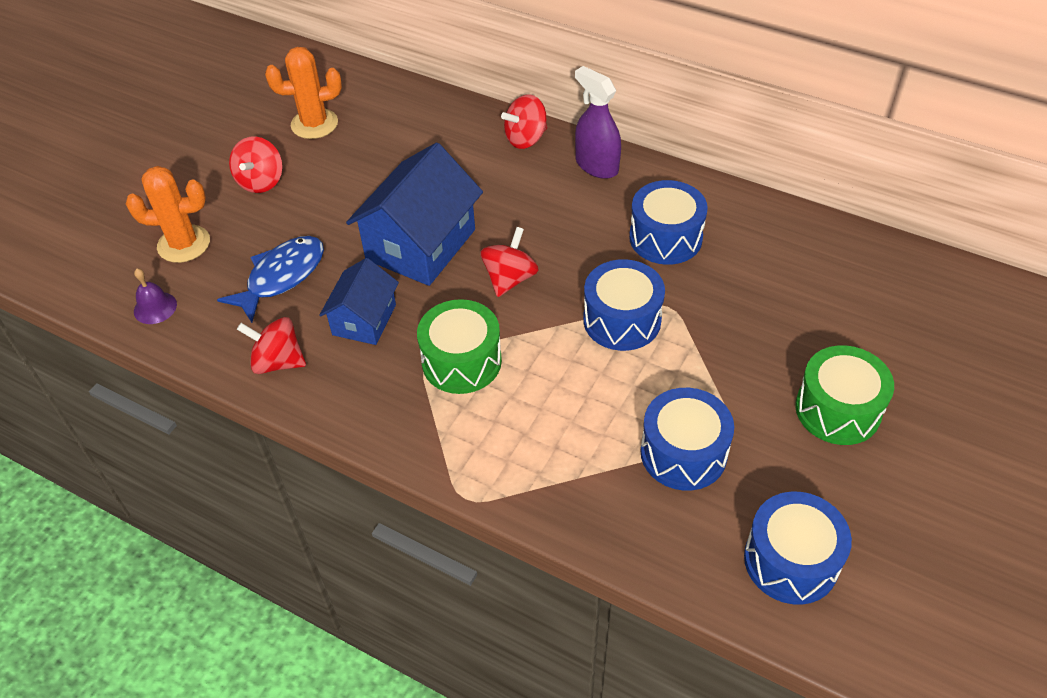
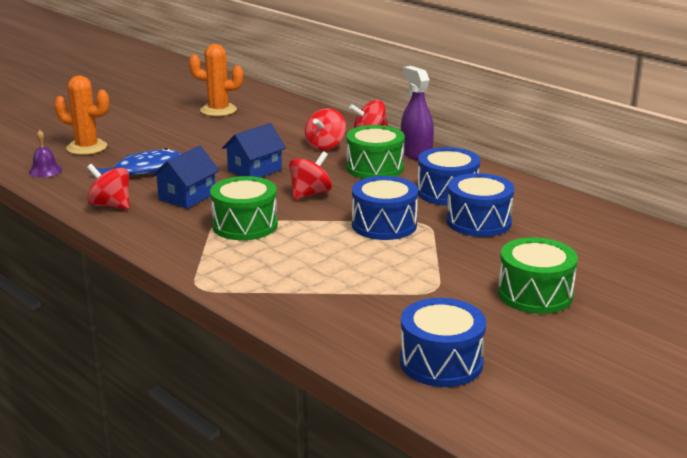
camera: 15 degrees right, 25 degrees down
red spinning top [229,136,282,193] -> red spinning top moved to [305,108,346,151]
blue house [346,143,483,286] -> blue house [222,123,286,178], size x0.59
blue drum [640,388,734,491] -> blue drum moved to [446,173,514,237]
none -> green drum [346,125,405,179]

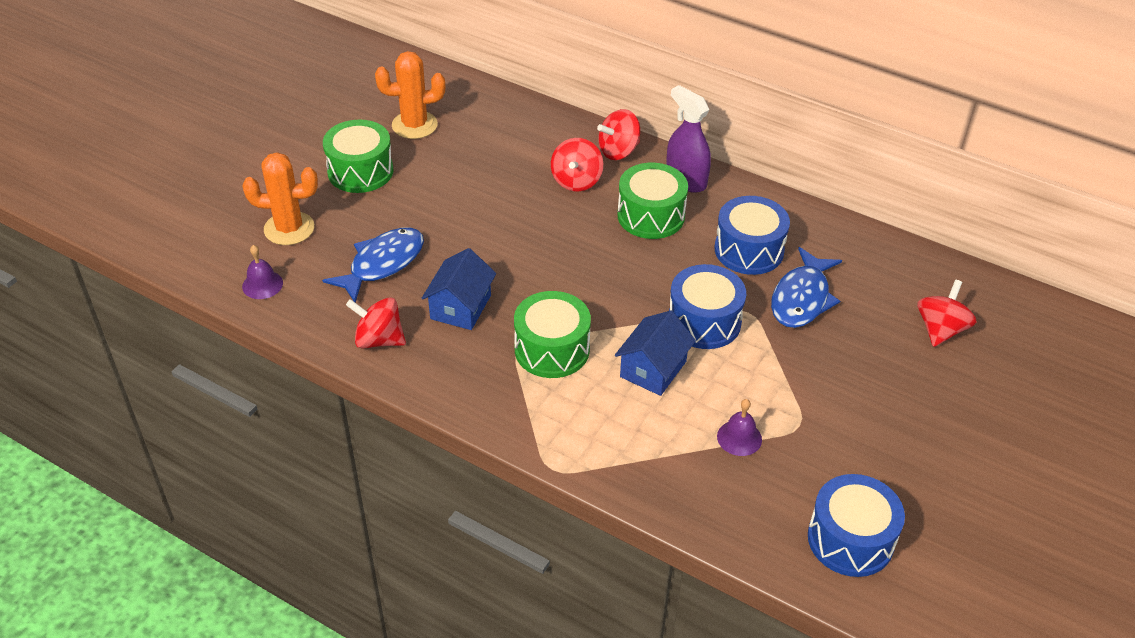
camera: 15 degrees left, 20 degrees up
blue house [222,123,286,178] -> blue house moved to [615,310,696,396]
red spinning top [289,151,332,200] -> red spinning top moved to [917,280,977,347]
blue drum [446,173,514,237] -> blue fish [771,247,842,328]
green drum [498,237,578,314] -> green drum moved to [323,120,393,193]
none -> purple bell [717,399,762,456]

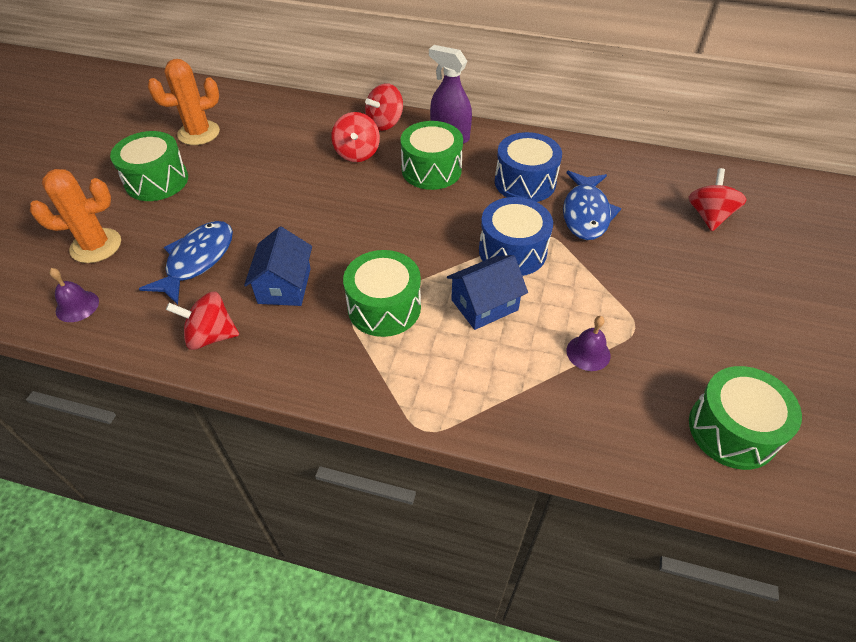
camera: 15 degrees left, 5 degrees up
blue house [615,310,696,396] -> blue house turned 45 degrees clockwise [447,255,528,330]
blue drum [808,474,905,577] -> green drum [689,366,802,470]

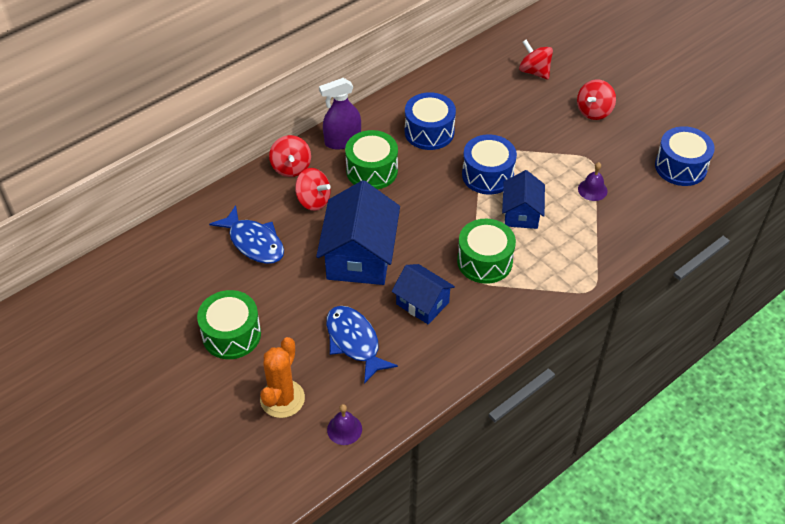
camera: 55 degrees left, 0 degrees up
orange cactus [148,59,220,145] -> none
red spinning top [166,292,239,350] -> red spinning top moved to [577,79,616,120]
blue fish [563,171,621,240] -> blue fish moved to [209,205,284,264]
green drum [689,366,802,470] -> blue drum [655,126,715,186]
none -> blue house [316,180,400,285]

